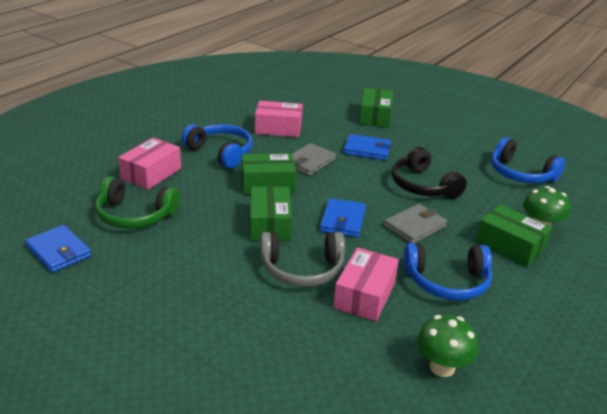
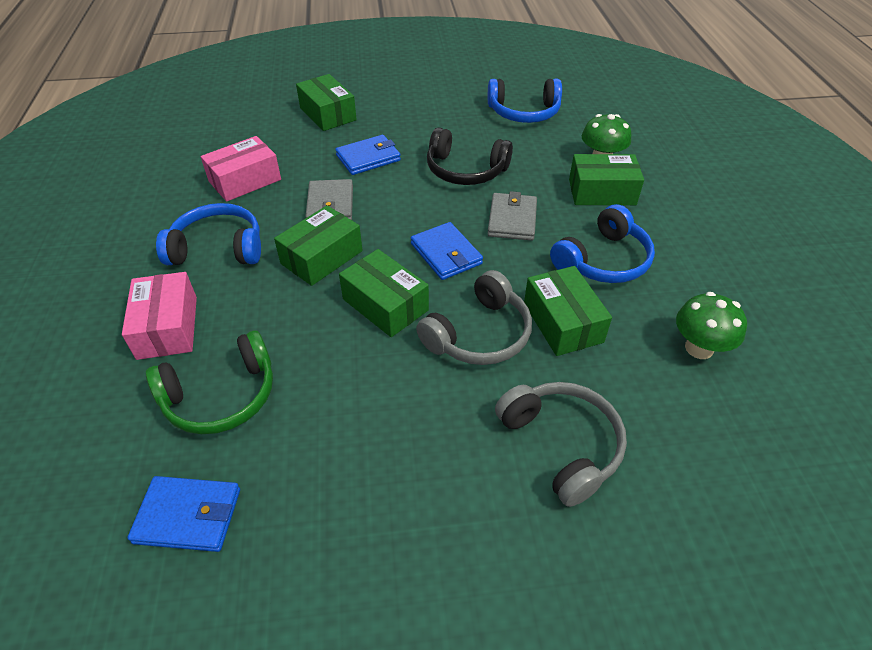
camera: 40 degrees left, 15 degrees up
pink box [333,248,399,321] -> green box [524,266,612,356]
none -> grey headphones [495,382,627,507]

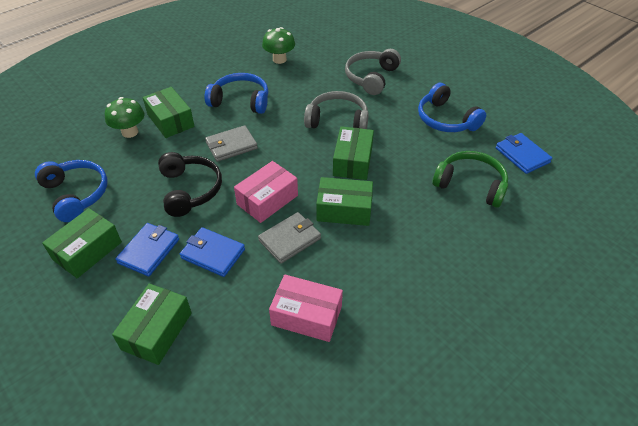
camera: 125 degrees left, 0 degrees up
pink box [122,272,197,360] -> pink box moved to [234,161,298,223]
blue headphones [156,203,261,265] -> blue headphones moved to [418,83,486,132]
blue wallet [411,222,483,280] -> blue wallet moved to [115,223,179,276]
green box [524,266,612,356] -> green box moved to [42,208,122,278]

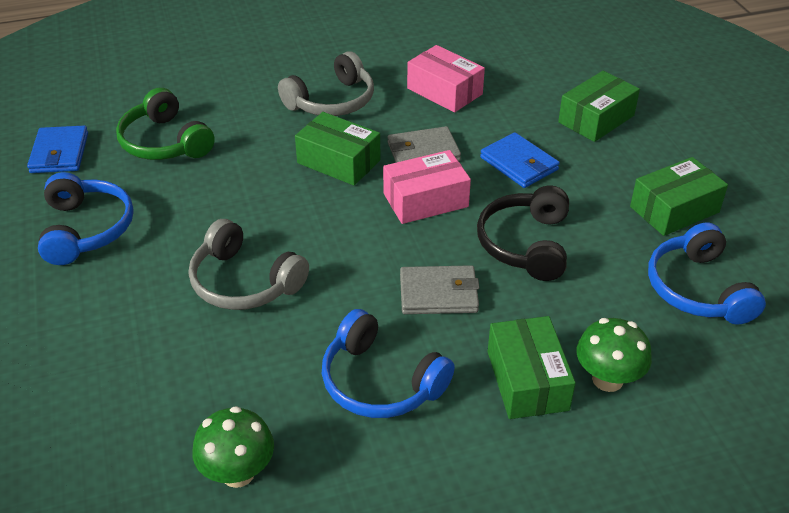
camera: 155 degrees left, 5 degrees down
blue wallet [115,223,179,276] -> none
green box [333,126,374,180] -> none
grey headphones [345,49,401,95] -> grey headphones moved to [278,51,374,116]

